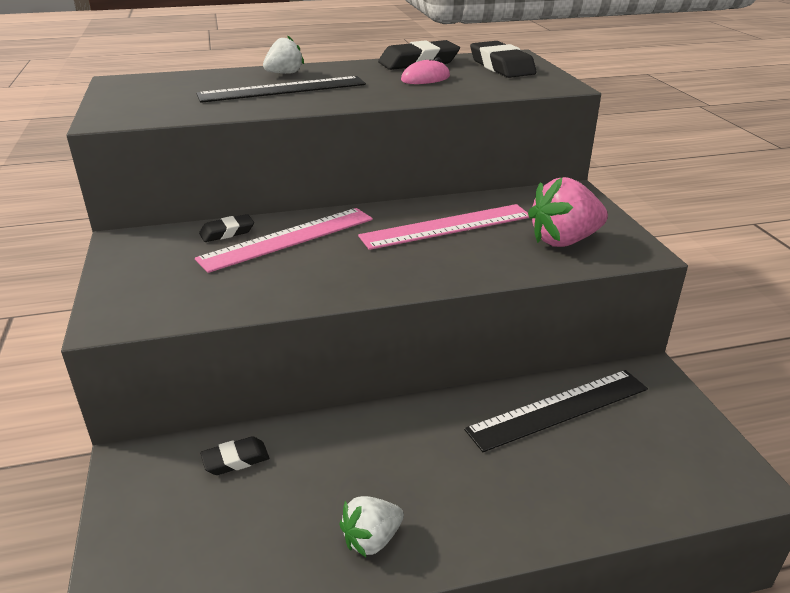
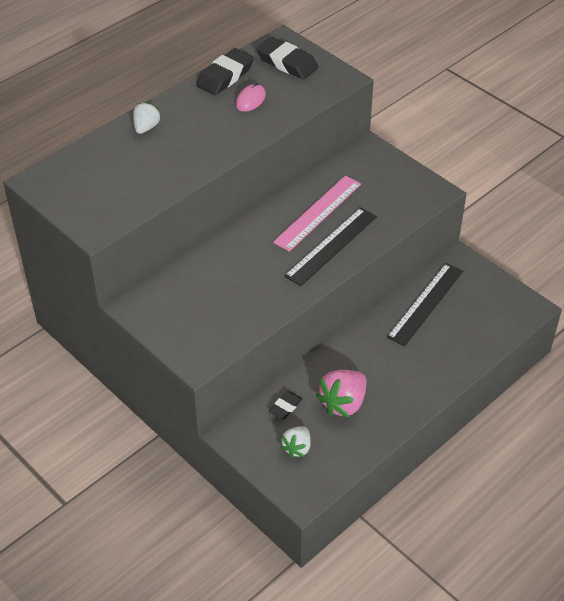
camera: 30 degrees left, 15 degrees up
pink ruler [195,208,373,273] -> none
black ruler [196,76,366,103] -> black ruler moved to [284,208,377,286]
black eraser [199,214,254,242] -> none
white strawberry [340,496,404,557] -> white strawberry moved to [281,426,311,458]
pink strawberry [528,177,608,247] -> pink strawberry moved to [316,370,367,418]

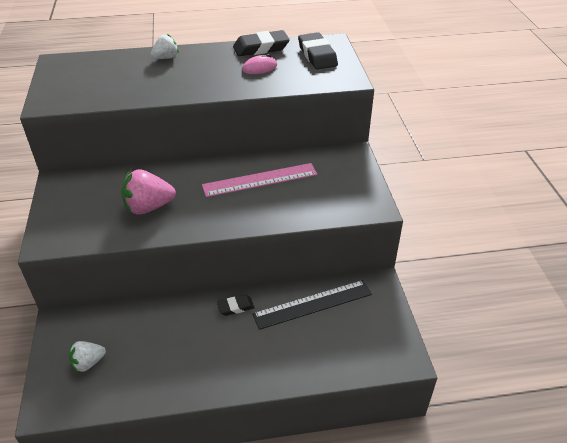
camera: 35 degrees right, 5 degrees down
black eraser [269,391,302,420] -> black eraser moved to [217,295,255,316]
black ruler [284,208,377,286] -> none
pink strawberry [316,370,367,418] -> pink strawberry moved to [121,169,176,215]

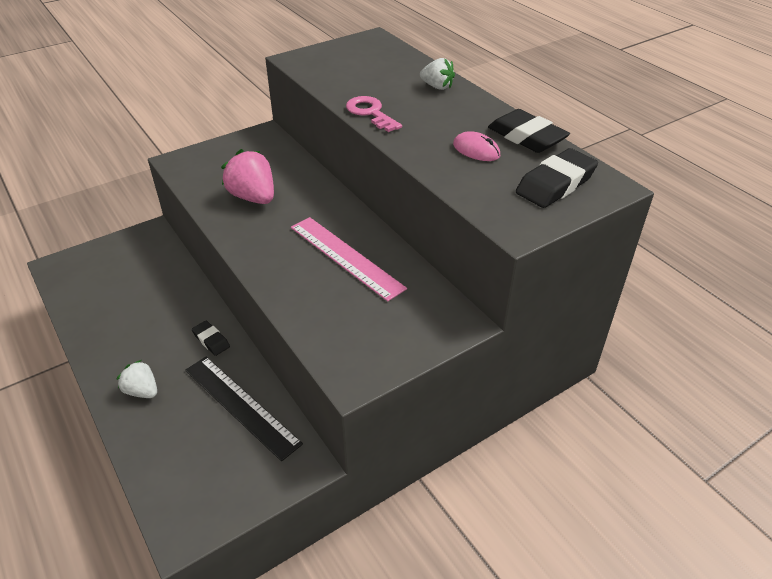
camera: 65 degrees right, 0 degrees up
white strawberry [69,341,106,373] -> white strawberry moved to [116,360,157,398]
none -> pink key [346,96,402,132]

